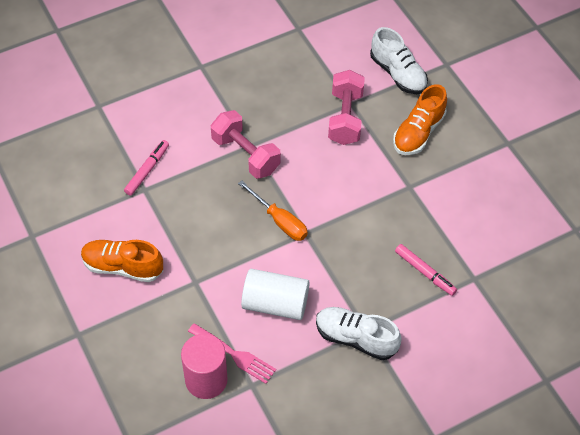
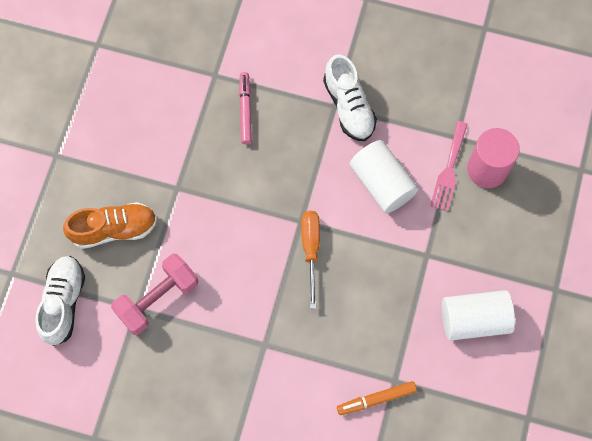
camera: 135 degrees left, 15 degrees up
orange shoe [81,240,163,282] -> white cylinder [442,290,515,340]
pink marker [124,140,169,196] -> orange marker [337,381,417,415]
pink fork [188,323,276,384] -> pink fork turned 150 degrees counterclockwise [430,121,468,211]
pink dumbbell [211,110,281,179] -> none

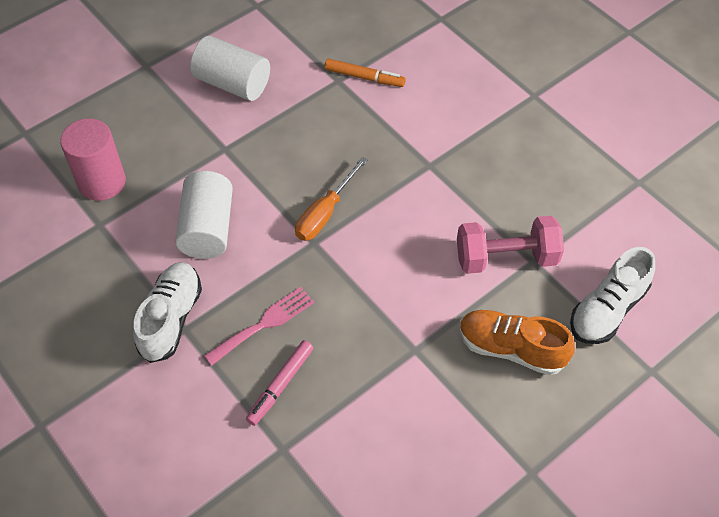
camera: 145 degrees left, 15 degrees down
pink fork [430,121,468,211] -> pink fork moved to [204,287,314,366]

